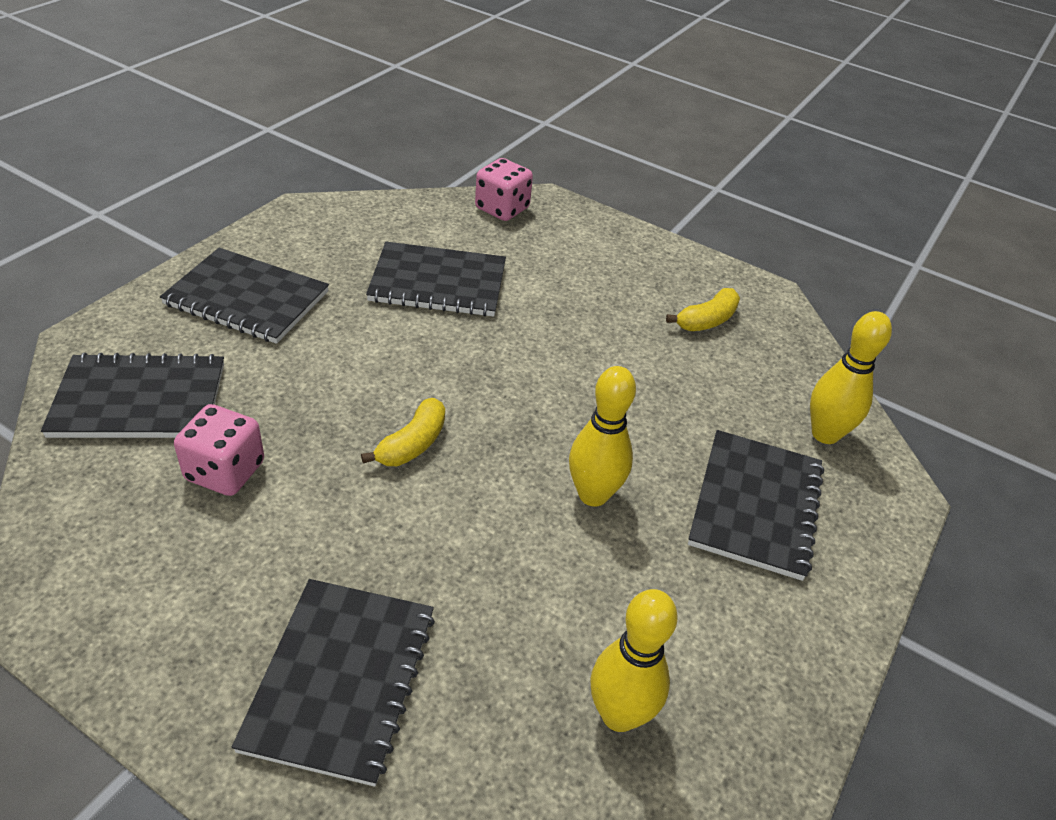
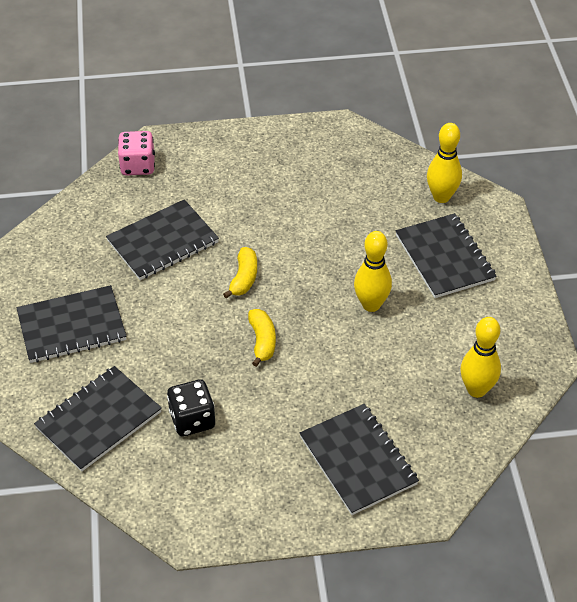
camera: 35 degrees left, 5 degrees up
pink dice [174,404,264,496] -> black dice [167,379,215,436]
yellow banana [666,288,740,331] -> yellow banana moved to [223,247,257,298]

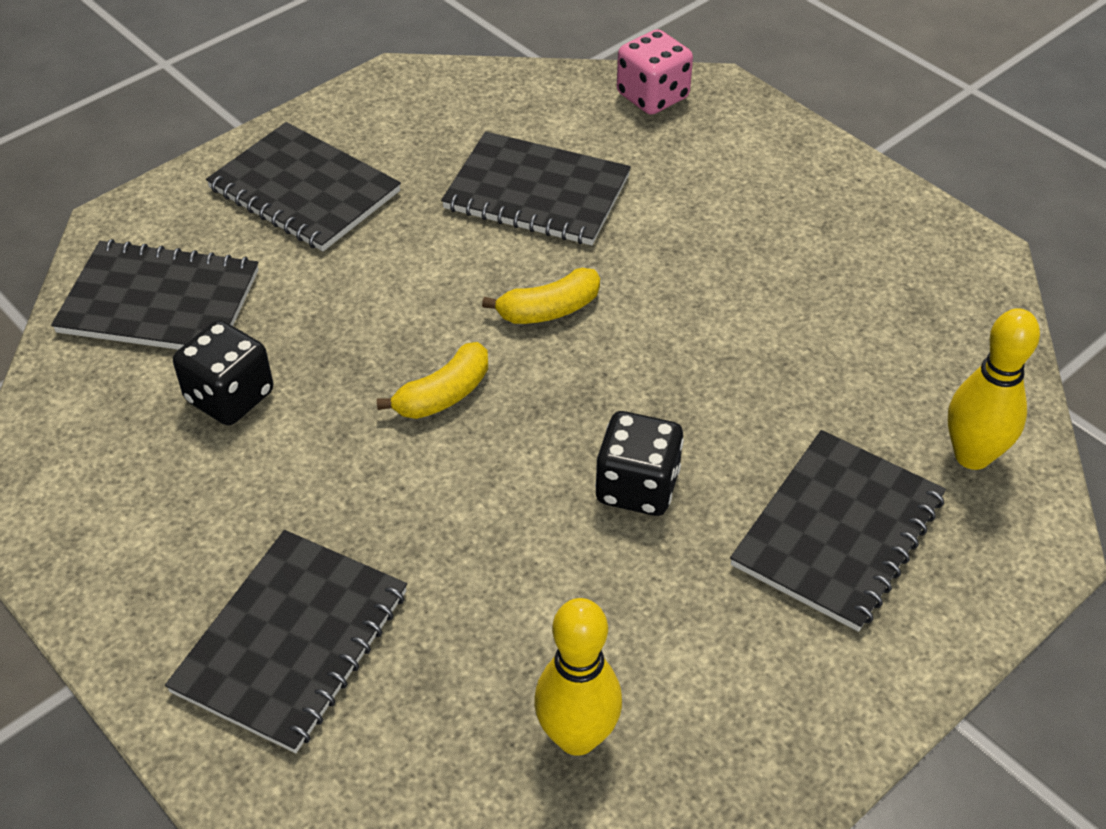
camera: 55 degrees right, 0 degrees up
yellow bowling pin [354,231,392,312] -> black dice [595,411,684,516]

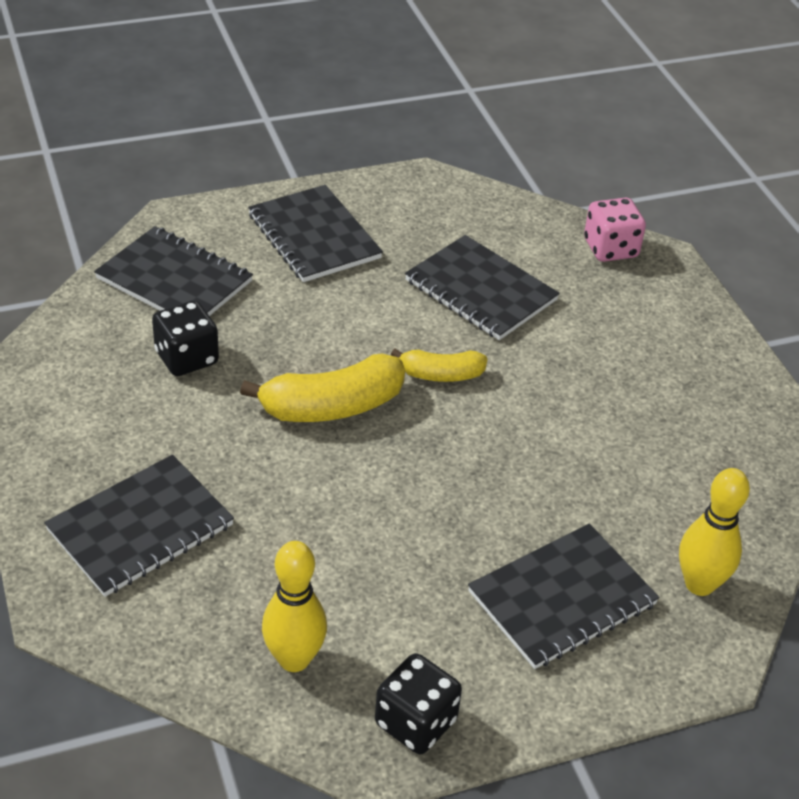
camera: 20 degrees right, 5 degrees down
yellow banana [377,342,488,419] -> yellow banana [240,354,405,422], size x1.68
black dice [595,411,684,516] -> black dice moved to [375,653,462,754]

